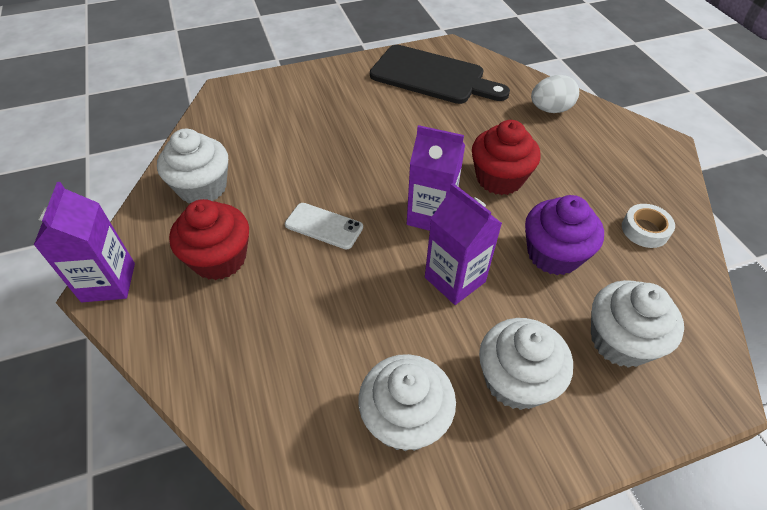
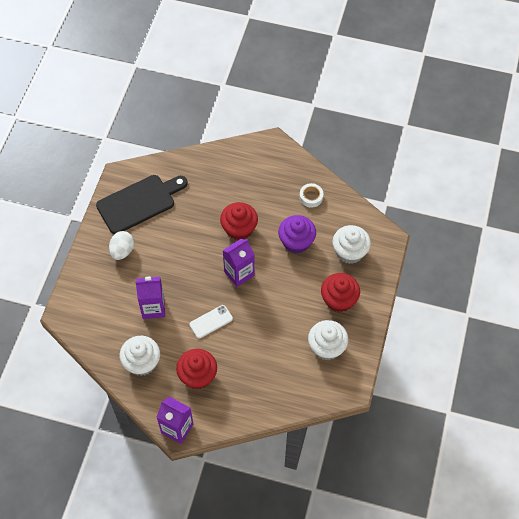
camera: 55 degrees left, 10 degrees up
purple carton [425,183,502,305] -> purple carton moved to [136,277,165,319]
white cupcake [479,318,573,410] -> red cupcake [321,273,360,312]
white egg [531,75,579,113] -> white egg moved to [109,231,134,260]

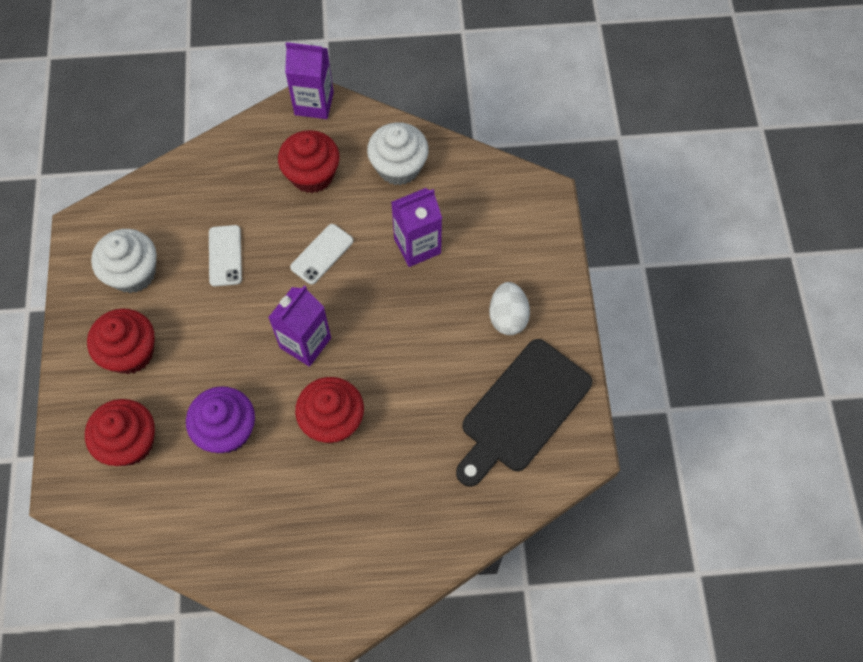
camera: 160 degrees right, 5 degrees up
white tape [299,183,323,208] -> none
white cupcake [332,225,371,264] -> red cupcake [85,399,155,466]
none -> white phone [209,225,242,286]

